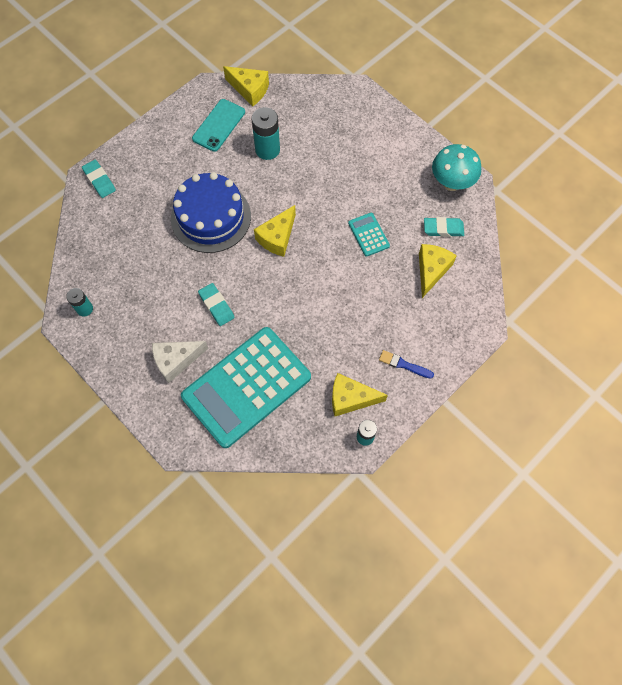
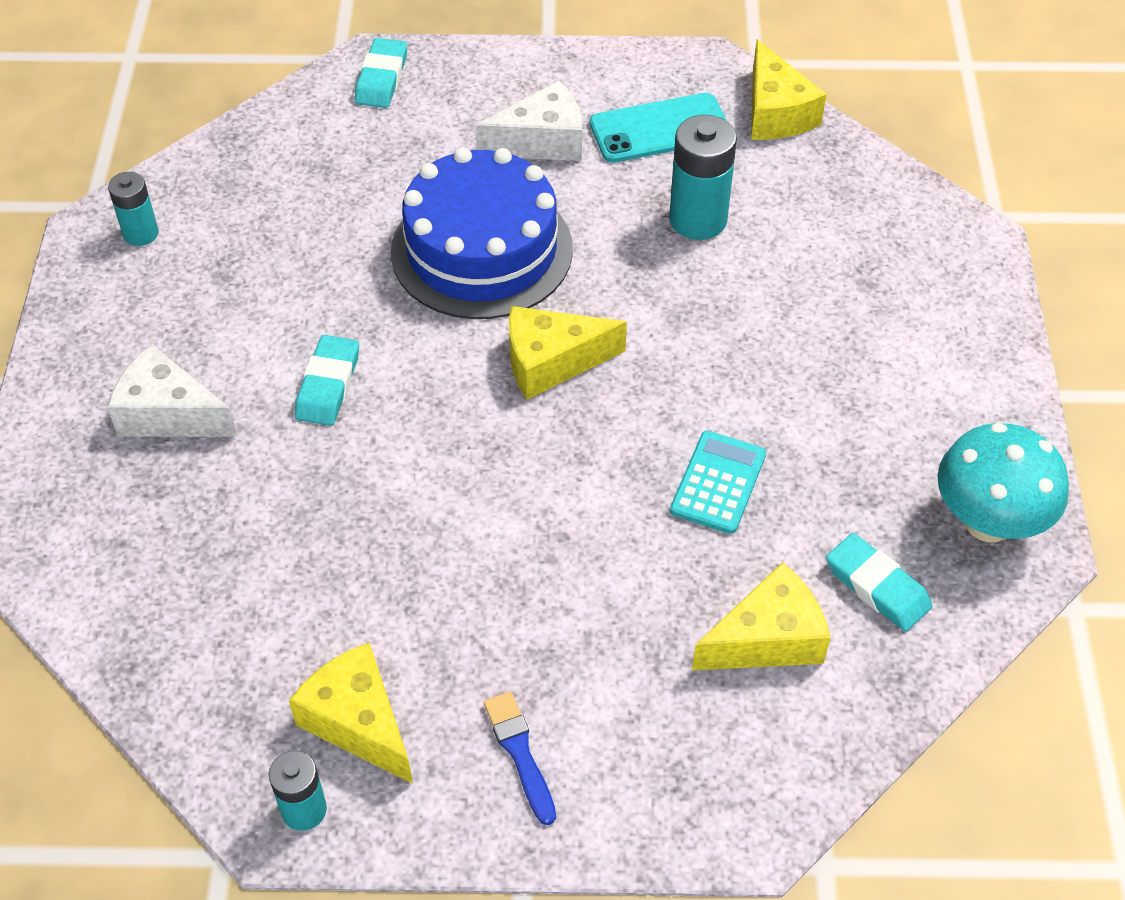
camera: 45 degrees right, 15 degrees down
turquoise calculator [181,327,311,448] -> none
none -> white cheese [475,81,582,161]

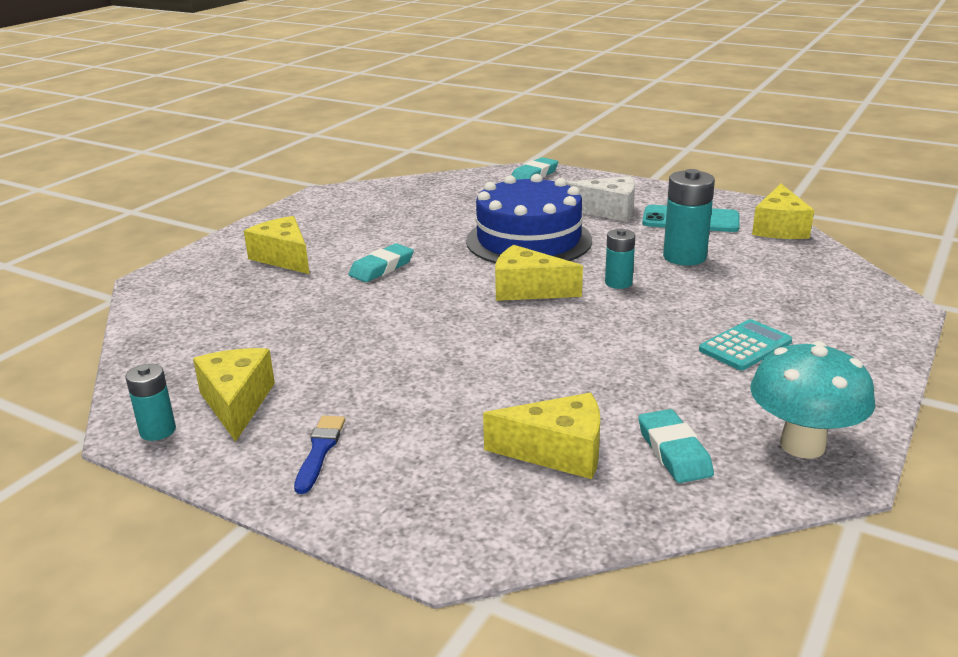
camera: 30 degrees right, 25 degrees down
white cheese [107,344,238,437] -> yellow cheese [244,216,309,274]
turquoise battery [108,172,159,246] -> turquoise battery moved to [605,229,635,289]
turquoise calculator [670,431,766,534] -> turquoise calculator moved to [699,319,792,370]

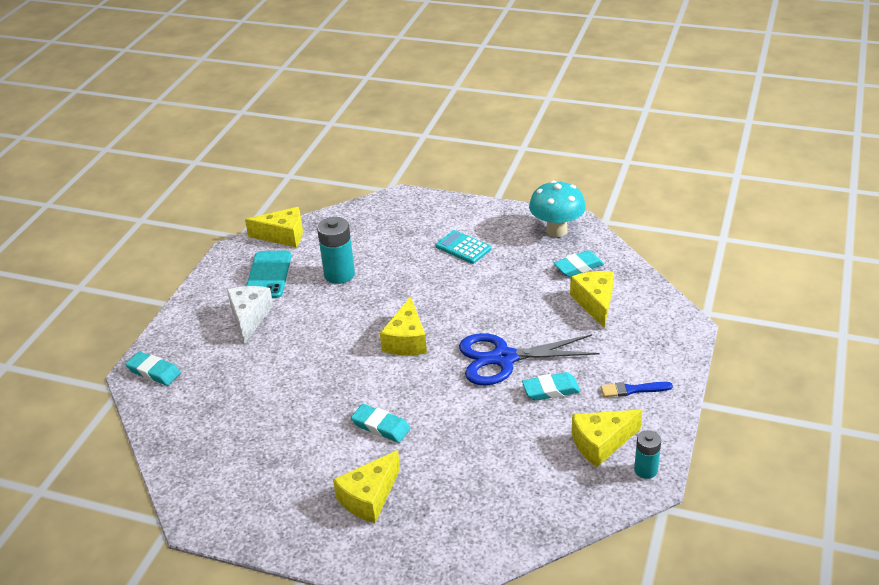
camera: 100 degrees left, 10 degrees up
blue cake [466,174,592,264] -> none
turquoise battery [605,229,635,289] -> none
none -> blue scissors [459,333,600,385]
none -> turquoise eraser [522,372,581,401]

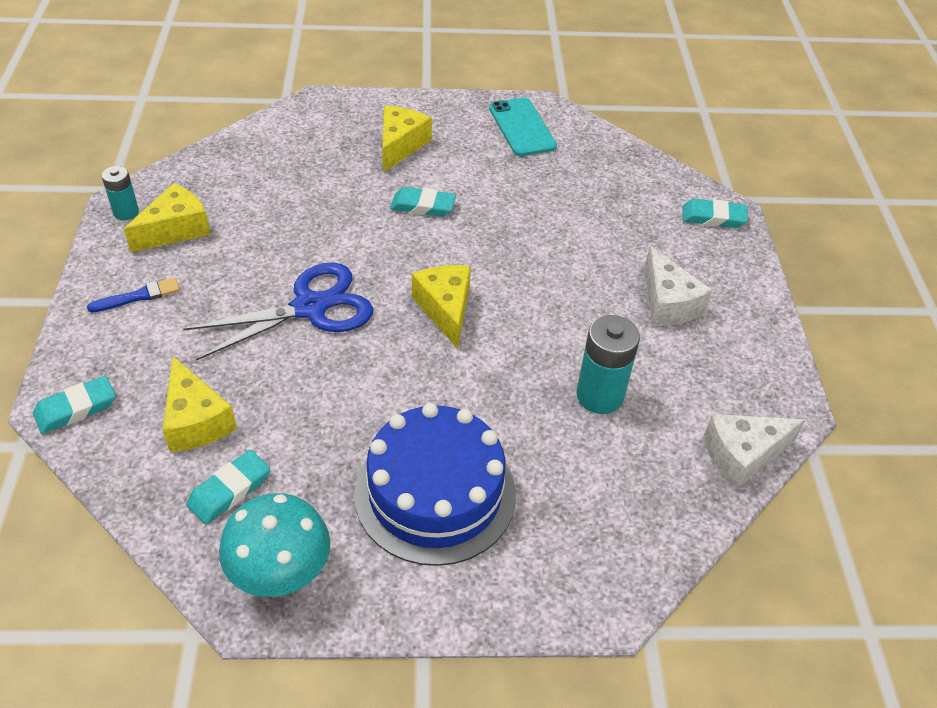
camera: 155 degrees right, 10 degrees up
yellow cheese [245,207,303,247] -> white cheese [704,414,806,489]
turquoise phone [246,250,291,298] -> turquoise phone moved to [489,98,557,156]
turquoise calculator [436,230,492,264] -> blue cake [354,403,516,566]
turquoise eraser [522,372,581,401] -> turquoise eraser moved to [33,376,116,434]

